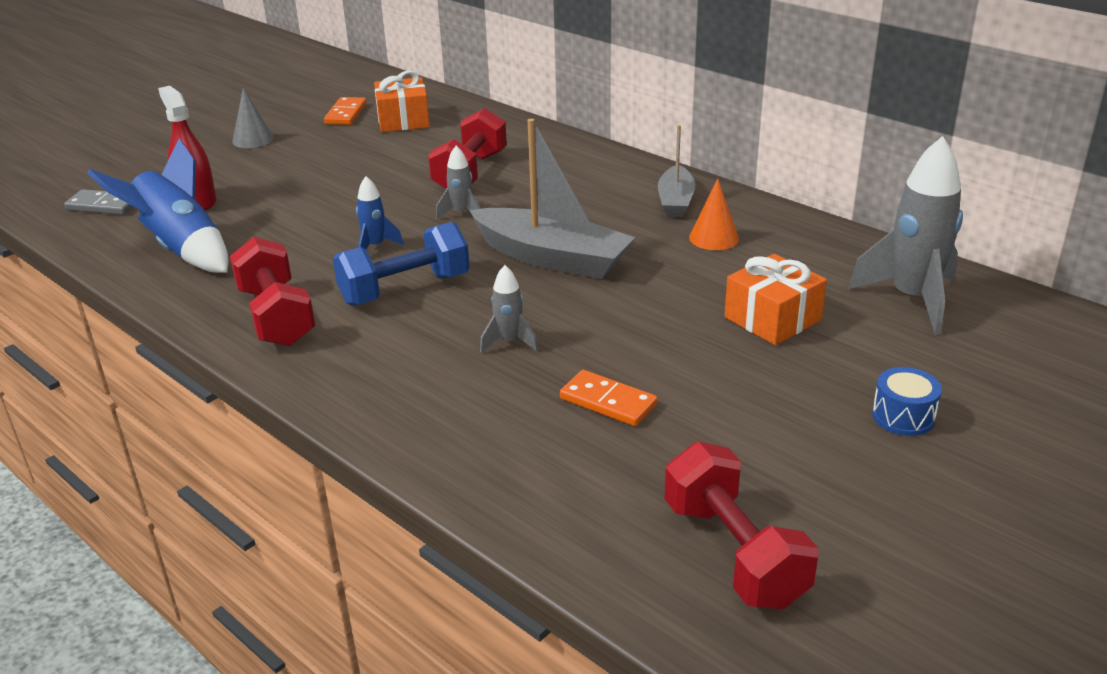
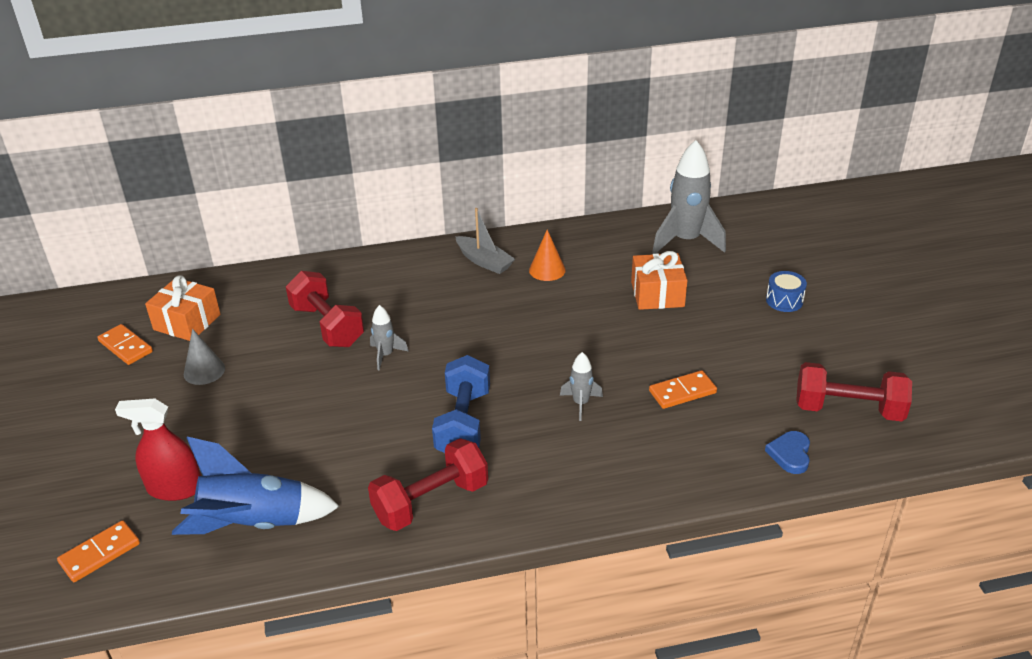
camera: 55 degrees left, 5 degrees up
grey domino [64,189,134,215] -> orange domino [57,520,140,582]
red dumbbell [230,237,315,346] -> red dumbbell turned 45 degrees counterclockwise [368,438,488,531]
grey cone [232,88,274,148] -> grey cone moved to [184,329,225,385]
blue rocket [356,176,404,250] -> none
grey boat [469,119,636,279] -> none
none -> blue heart [765,431,810,474]

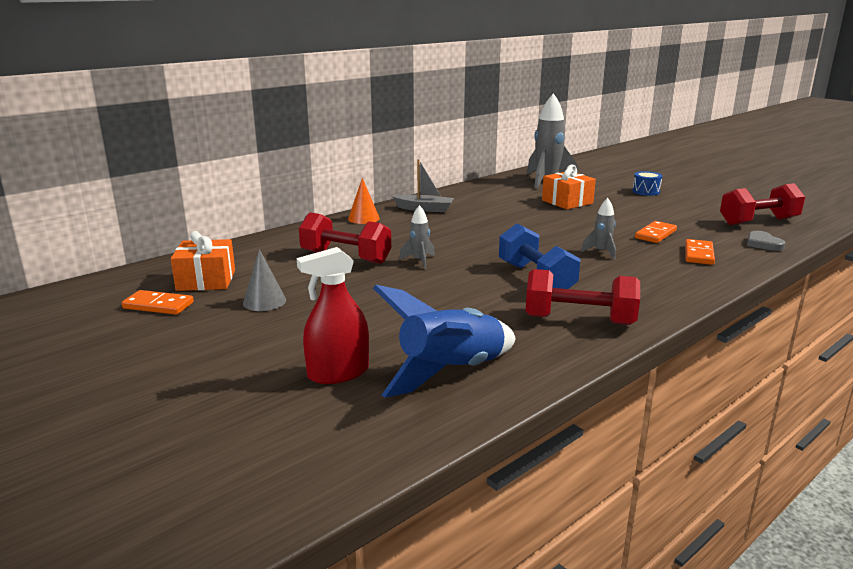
camera: 30 degrees left, 15 degrees down
orange domino [57,520,140,582] -> orange domino moved to [685,239,715,265]
red dumbbell [368,438,488,531] -> red dumbbell turned 75 degrees clockwise [526,269,640,325]
orange cone [529,230,566,281] -> orange cone moved to [348,178,380,224]
blue heart [765,431,810,474] -> grey heart [747,231,786,251]

